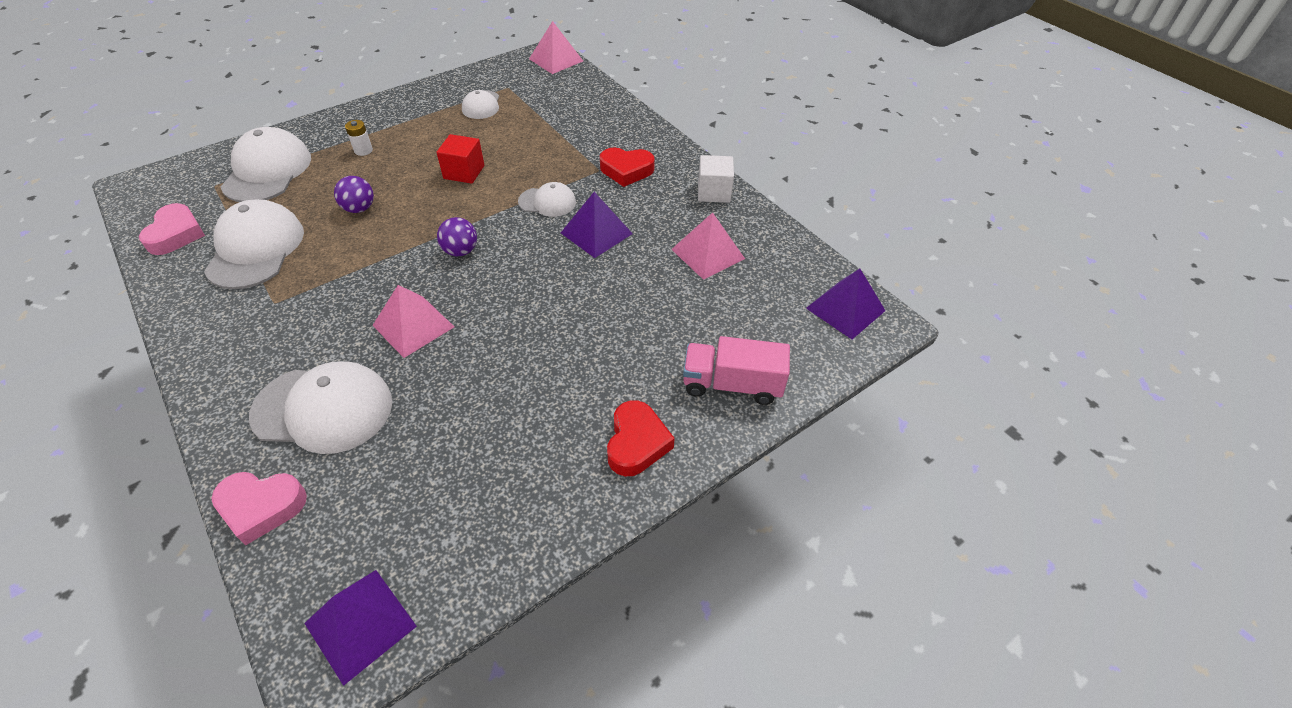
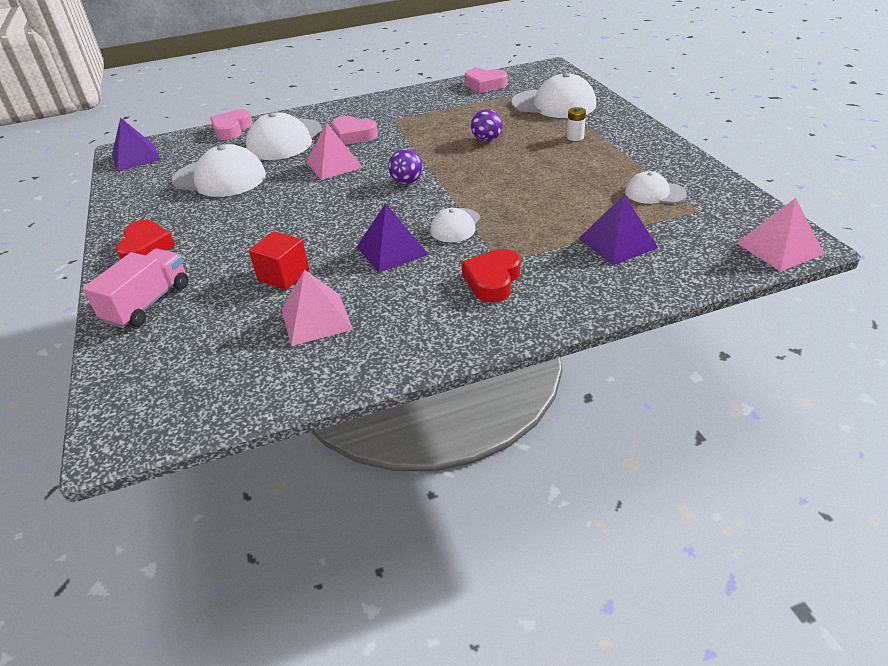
camera: 110 degrees right, 10 degrees down
white cap [204,199,304,289] -> white cap moved to [172,144,266,197]
red cube [436,134,484,184] -> red cube moved to [249,231,309,290]
red heart [607,400,675,476] -> red heart turned 120 degrees counterclockwise [116,220,175,260]
white cube [698,155,734,203] -> none
purple pyramid [806,269,886,339] -> purple pyramid moved to [579,195,658,265]
none -> pink heart [332,116,378,145]

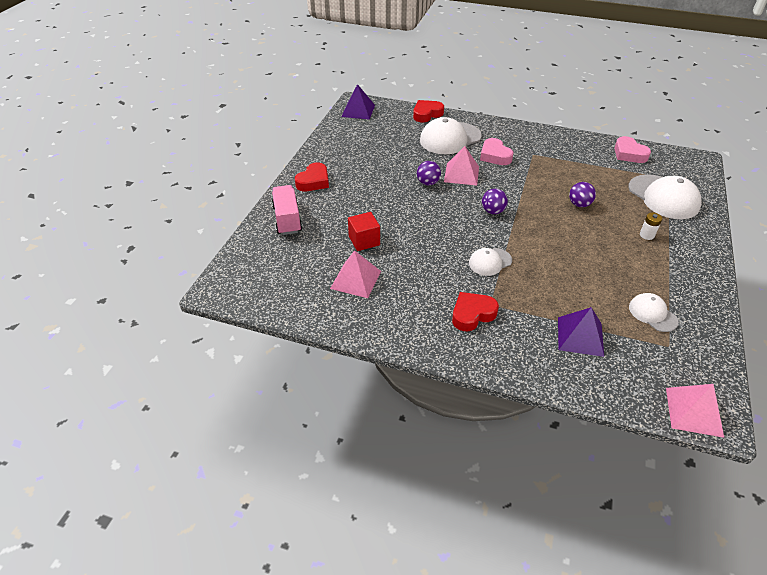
camera: 35 degrees right, 5 degrees up
pink truck [83,249,189,328] -> pink truck turned 75 degrees counterclockwise [272,185,303,235]
white cap [172,144,266,197] -> none
pink heart [210,109,253,140] -> red heart [413,100,444,122]
purple pyramid [357,203,428,273] -> none
none -> purple ball [417,161,441,186]

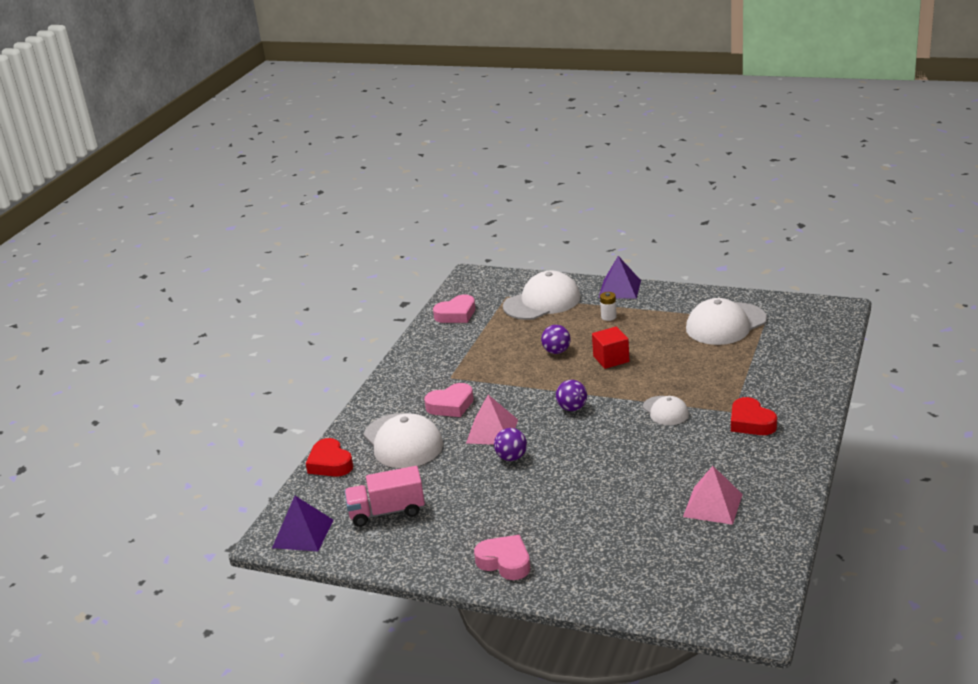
camera: 85 degrees left, 15 degrees down
pink truck [272,185,303,235] -> pink truck moved to [344,466,425,527]
red heart [295,162,329,192] -> pink heart [474,535,530,580]
red cube [348,212,380,251] -> red cube moved to [592,326,630,369]
purple pyramid [558,307,604,357] -> purple pyramid moved to [599,256,641,299]
white cap [629,293,679,332] -> white cap [686,298,767,345], size x1.81
pink pyramid [666,384,724,438] -> none

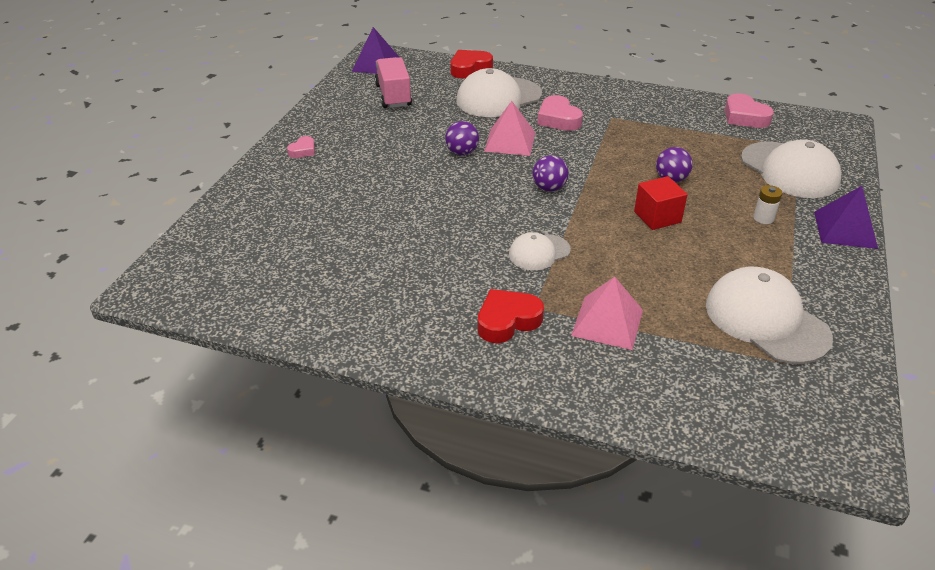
camera: 85 degrees right, 10 degrees up
pink heart [474,535,530,580] -> pink heart [287,136,315,158], size x0.58
pink pyramid [683,466,743,525] -> pink pyramid moved to [571,277,643,350]

